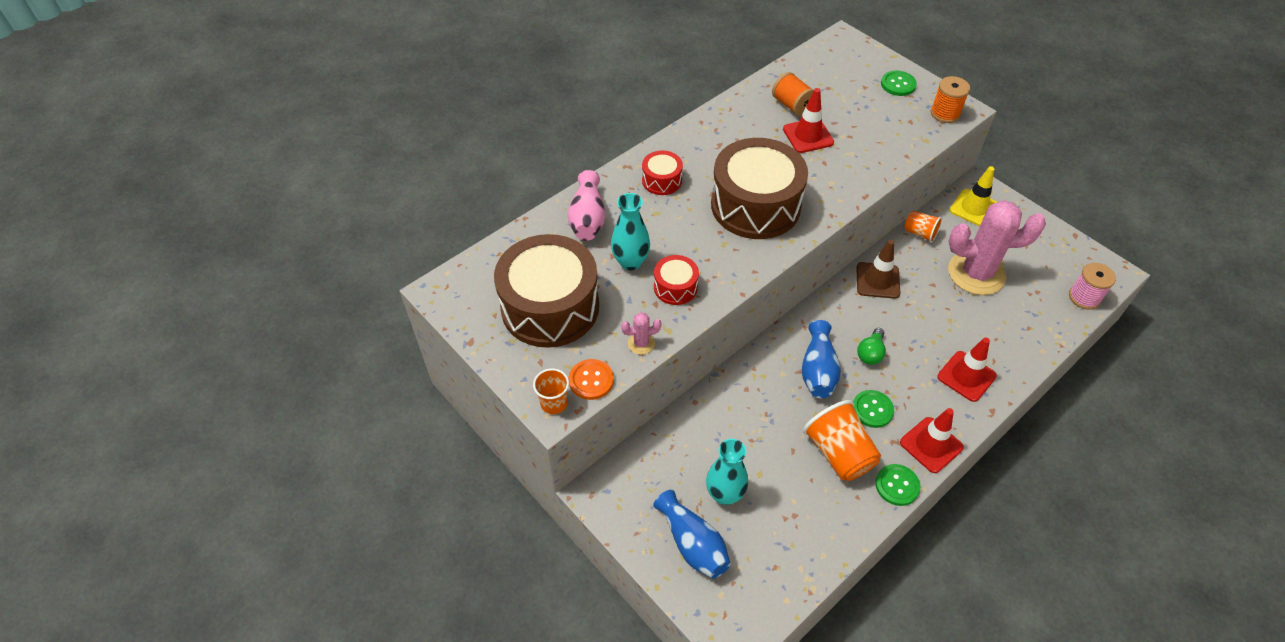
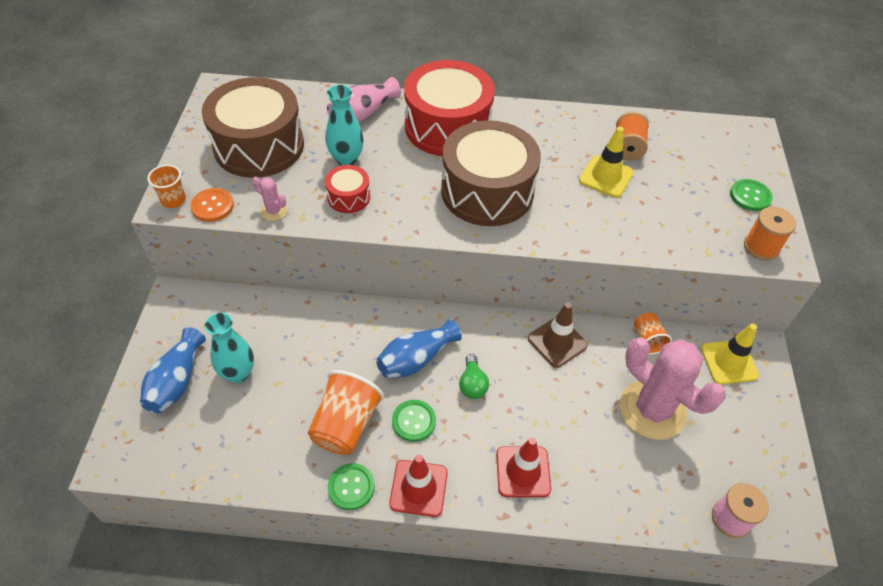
camera: 45 degrees right, 0 degrees up
red drum [642,150,683,195] -> red drum [404,60,495,156], size x2.19
red traffic cone [783,88,834,153] -> yellow traffic cone [579,126,634,197]
green light bulb [857,328,886,365] -> green light bulb turned 75 degrees counterclockwise [459,354,489,399]

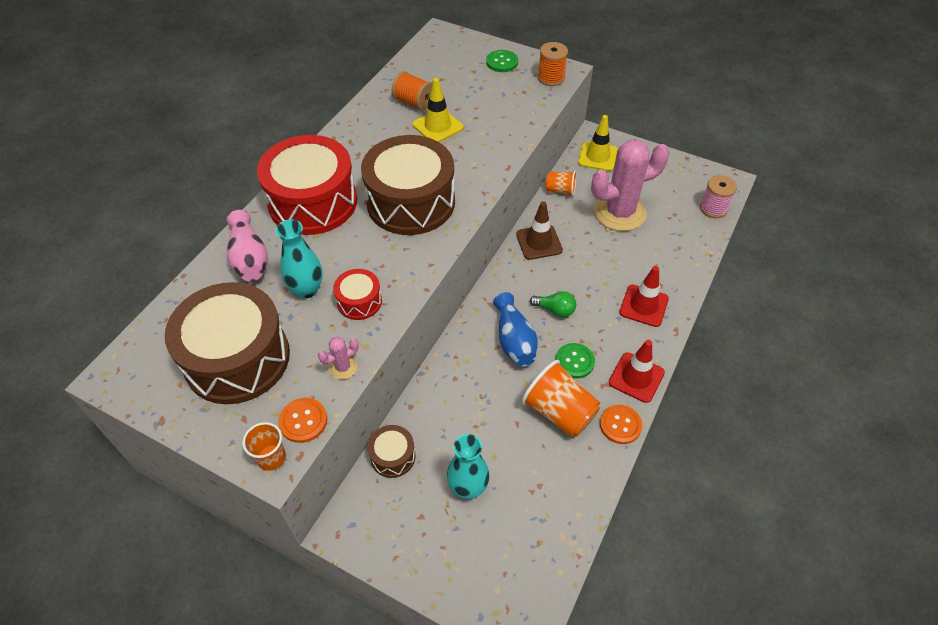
camera: 65 degrees left, 0 degrees up
blue vase [140,327,206,414] -> none
green button [328,463,375,510] -> orange button [600,405,642,444]
none -> brown drum [368,425,416,478]

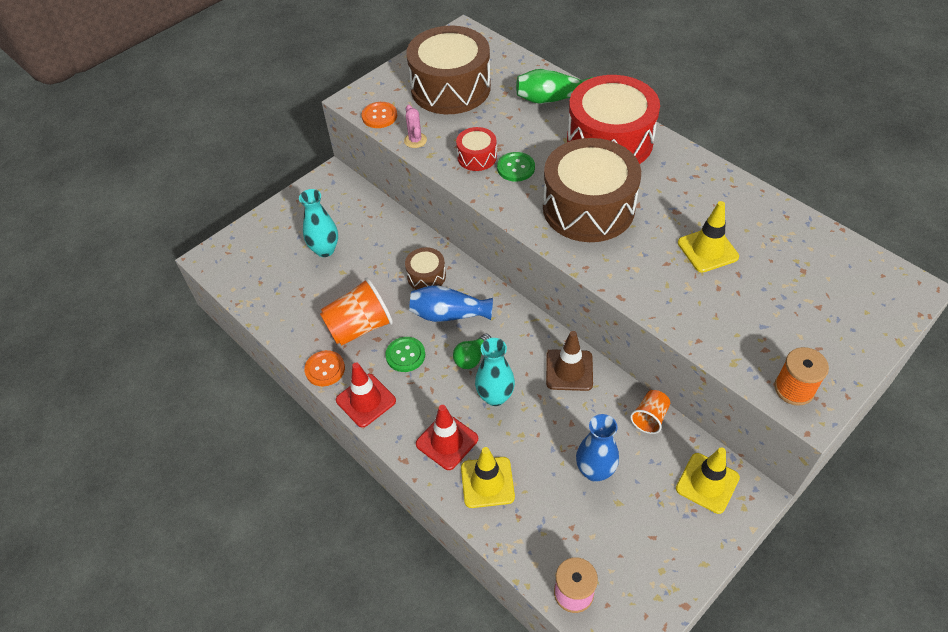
camera: 110 degrees right, 0 degrees up
pink vase [227,210,268,282] -> green vase [516,69,593,104]
orange cup [242,422,286,471] -> none
turquoise vase [275,219,323,298] -> turquoise vase moved to [475,338,515,406]
brown drum [368,425,416,478] -> brown drum moved to [405,247,446,290]
orange spool [392,71,432,110] -> none
green button [486,50,518,72] -> green button moved to [497,152,535,182]
pink cactus [591,140,670,231] -> blue vase [576,414,619,482]
none -> yellow traffic cone [461,447,515,508]

